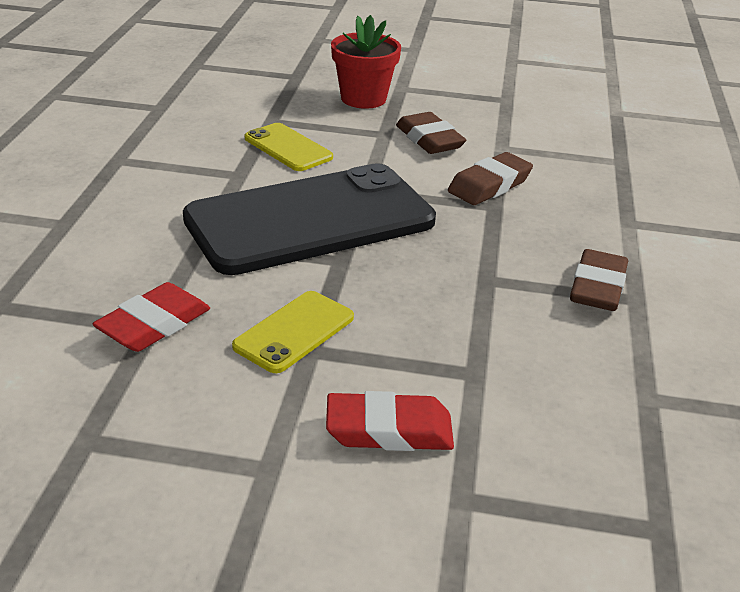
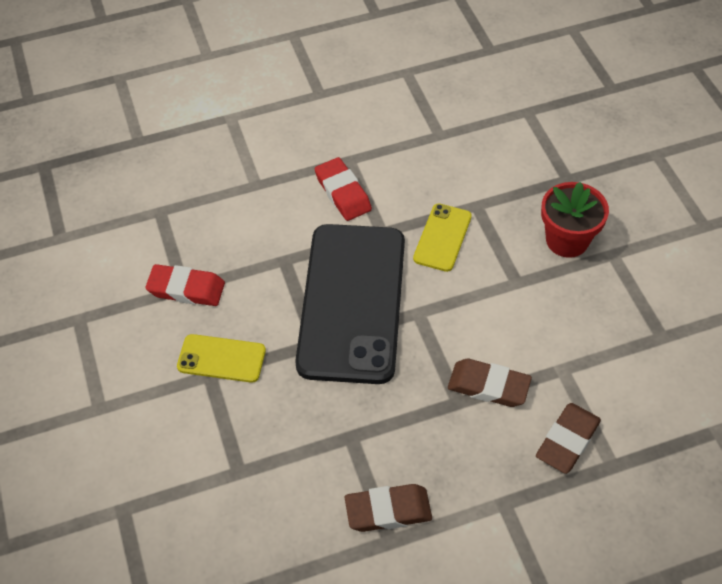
camera: 65 degrees right, 20 degrees up
black phone [183,163,436,275] -> black phone turned 60 degrees clockwise [295,224,405,384]
red eraser [326,391,454,451] -> red eraser moved to [315,157,372,221]
brown eraser [396,112,466,154] -> brown eraser moved to [536,403,601,474]

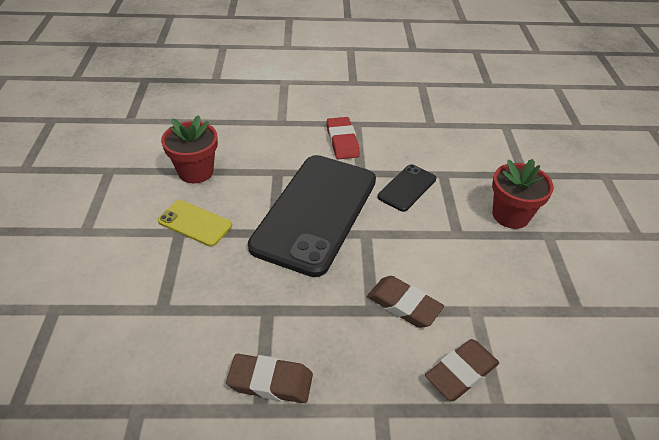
camera: 15 degrees right, 10 degrees down
red eraser [145,264,225,306] -> red flower pot [161,115,218,183]
yellow phone [413,203,472,272] -> black phone [378,164,436,212]

